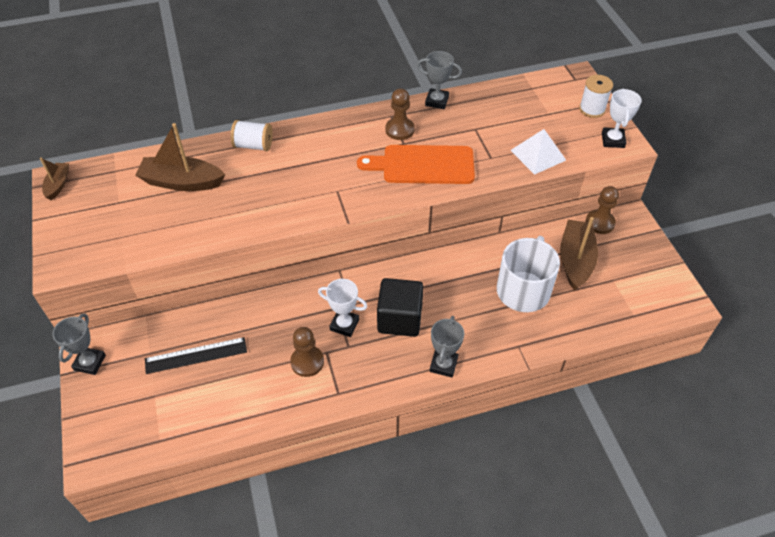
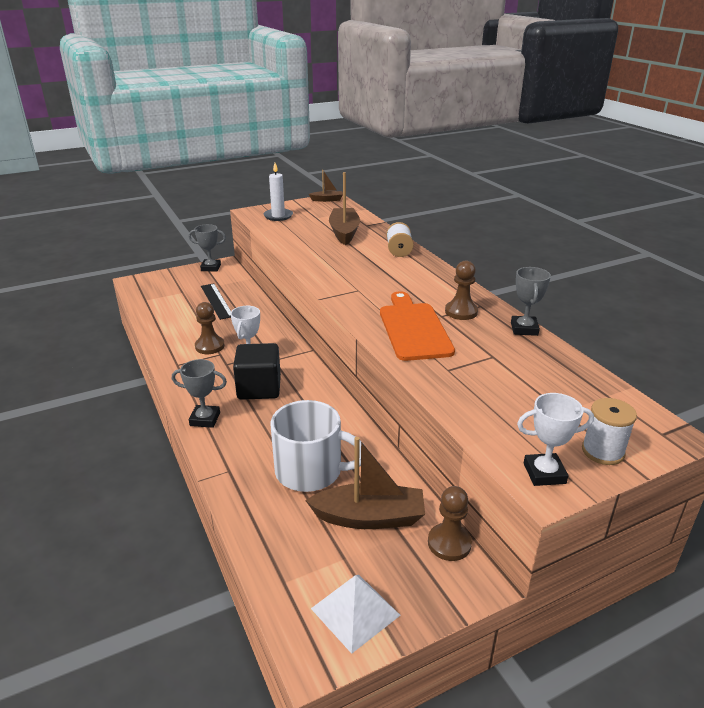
camera: 80 degrees right, 20 degrees down
white pyramid [510,129,566,175] -> white pyramid moved to [311,575,400,654]
none -> white candle [263,163,293,221]

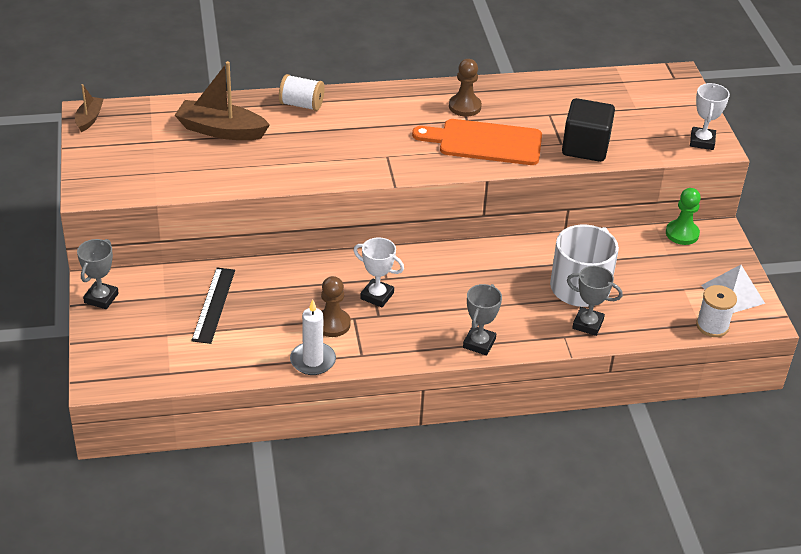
camera: 75 degrees left, 10 degrees up
black ruler [201,283,231,320] -> black ruler turned 75 degrees counterclockwise [191,268,235,344]
black cube [233,343,281,400] -> black cube moved to [562,98,615,162]
white candle [263,163,293,221] -> white candle moved to [290,300,336,375]
brown boat [305,437,425,529] -> none
brown pawn [428,486,472,561] -> green pawn [666,188,701,245]
grey trophy [511,267,551,336] -> grey trophy moved to [567,266,623,336]
white spool [582,398,637,465] -> white spool moved to [696,285,737,337]

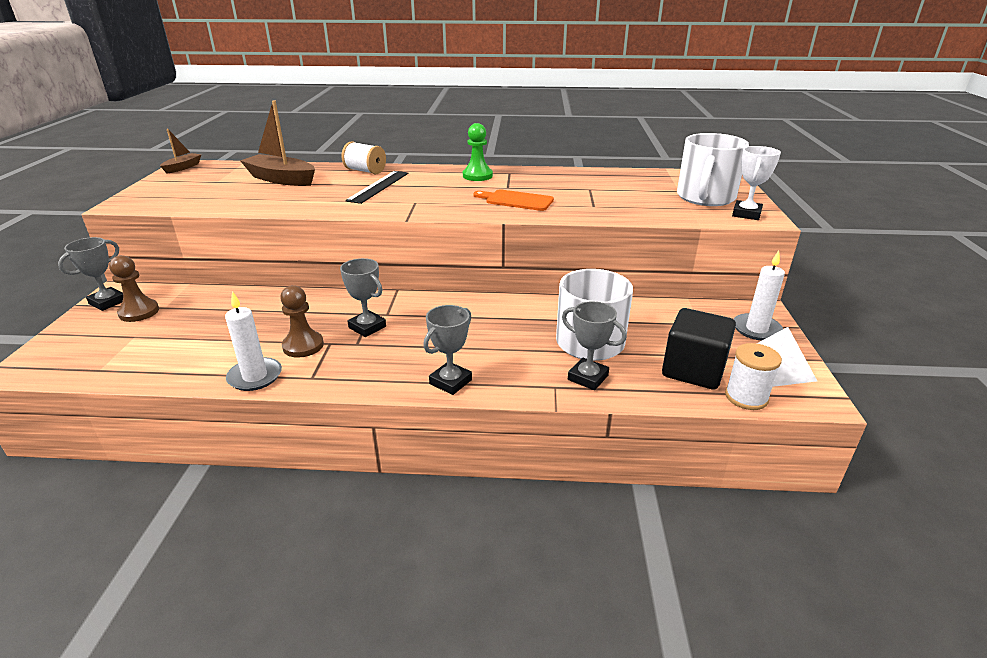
camera: 15 degrees right, 10 degrees down
black ruler [191,268,235,344] -> black ruler moved to [345,171,409,204]
white trophy [353,238,404,307] -> grey trophy [340,258,386,337]
orange cutting board [412,119,542,165] -> orange cutting board [473,190,554,211], size x0.63
brown pawn [449,59,482,117] -> brown pawn moved to [109,255,159,322]
black cube [562,98,615,162] -> black cube moved to [662,308,736,390]
green pawn [666,188,701,245] -> green pawn moved to [463,123,493,181]
none -> white mug [677,133,749,206]
none -> white candle [734,250,785,340]

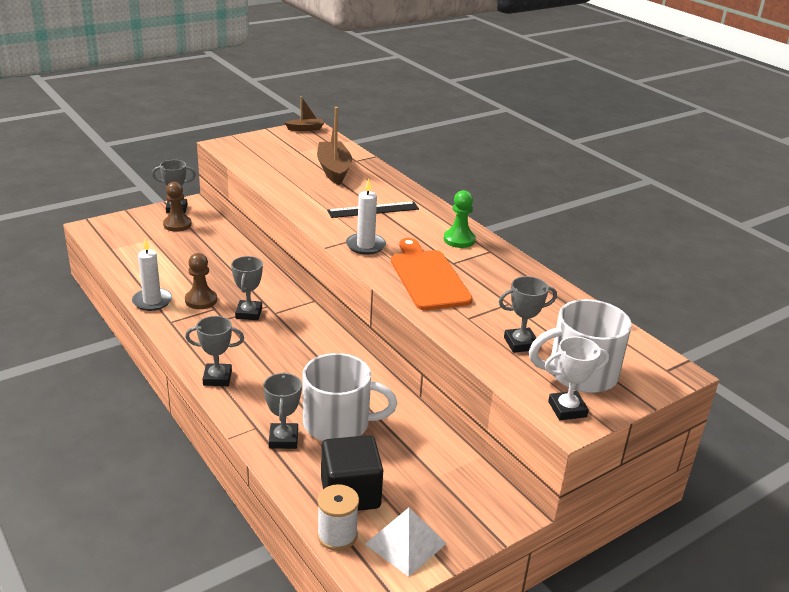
camera: 50 degrees right, 0 degrees up
white spool [342,142,386,174] -> none
orange cutting board [473,190,554,211] -> orange cutting board [391,238,473,310], size x1.59
white candle [734,250,785,340] -> white candle moved to [346,178,386,255]
none -> grey trophy [499,276,557,353]

